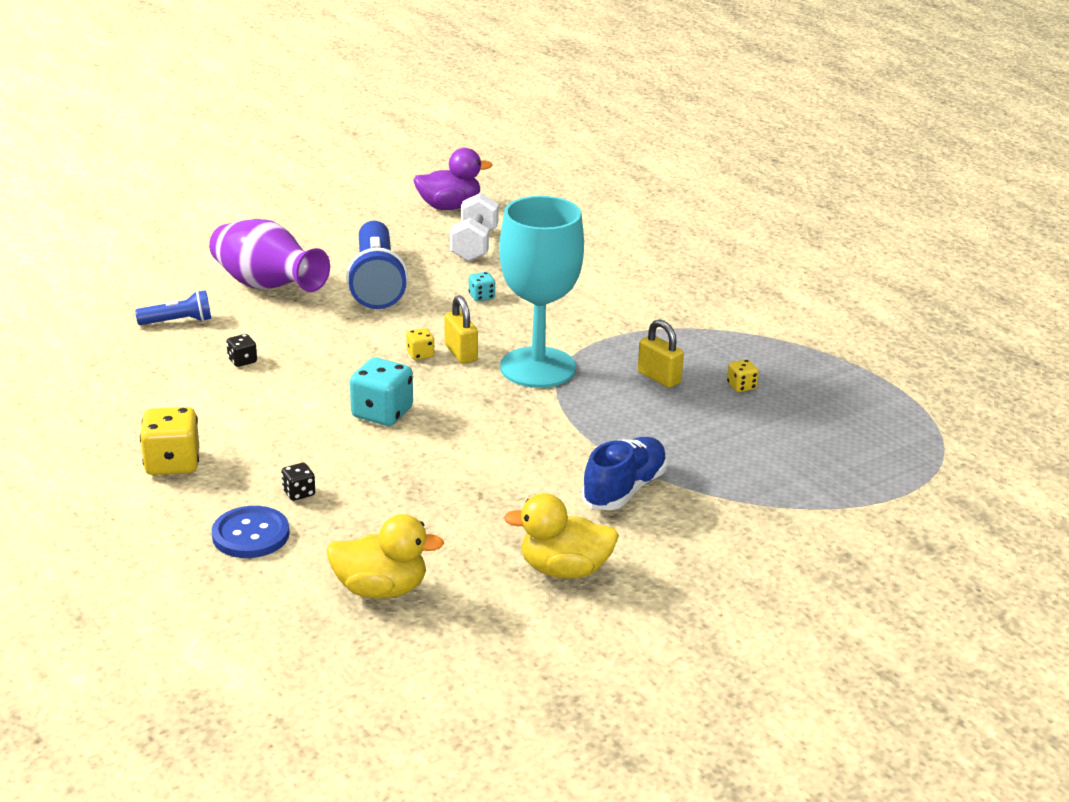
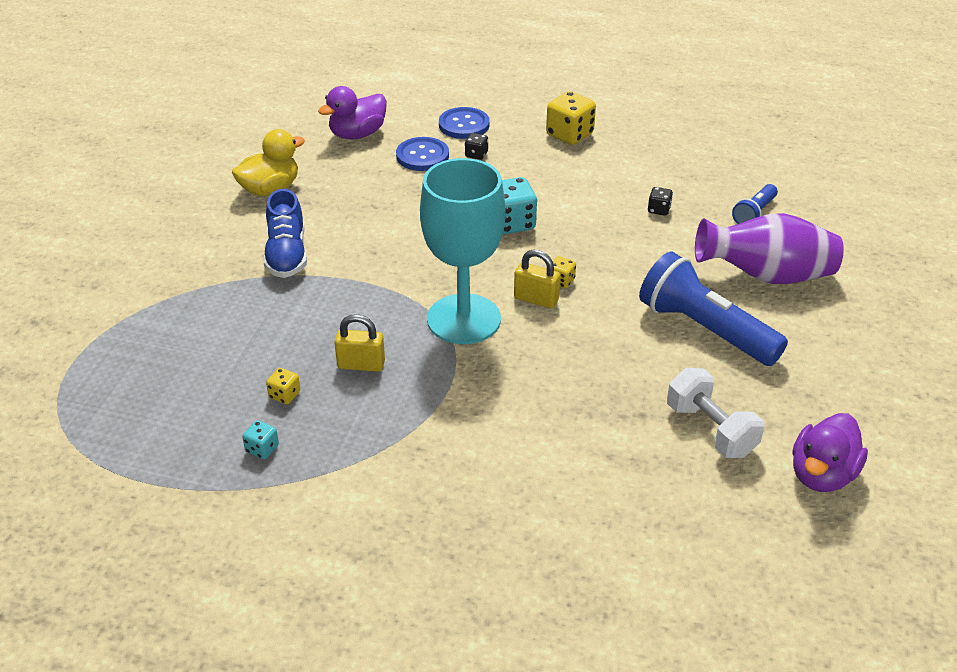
camera: 140 degrees right, 10 degrees up
yellow duck [326,514,444,598] -> purple duck [318,86,387,139]
turquoise dice [469,272,495,302] -> turquoise dice moved to [242,420,279,459]
none -> blue button [396,137,449,171]

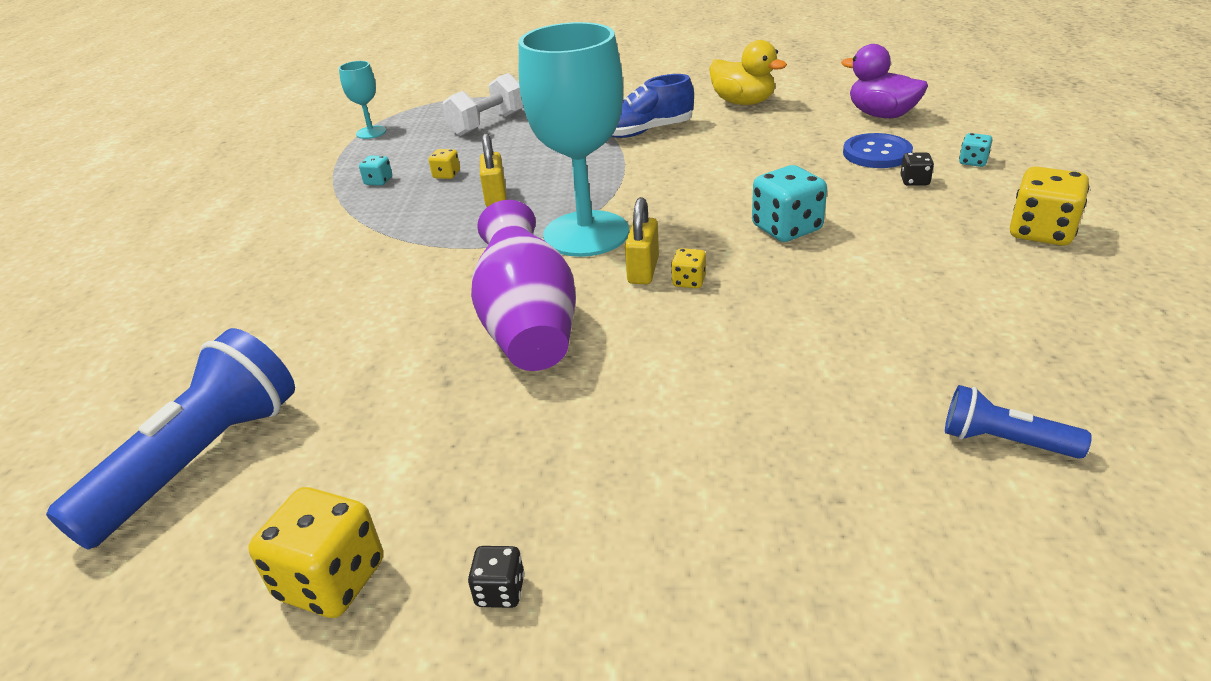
camera: 80 degrees right, 5 degrees down
blue button [439,107,490,139] -> turquoise dice [959,133,992,167]
blue flashlight [639,252,788,366] -> blue flashlight moved to [46,328,295,549]
black dice [648,187,673,216] -> black dice moved to [468,546,525,608]
white dumbbell [667,368,765,458] -> white dumbbell moved to [442,73,523,136]
purple vase [695,213,844,284] -> purple vase moved to [471,200,576,371]
purple duck [792,413,868,492] -> yellow dice [248,487,383,618]
none -> turquoise goblet [339,61,386,139]

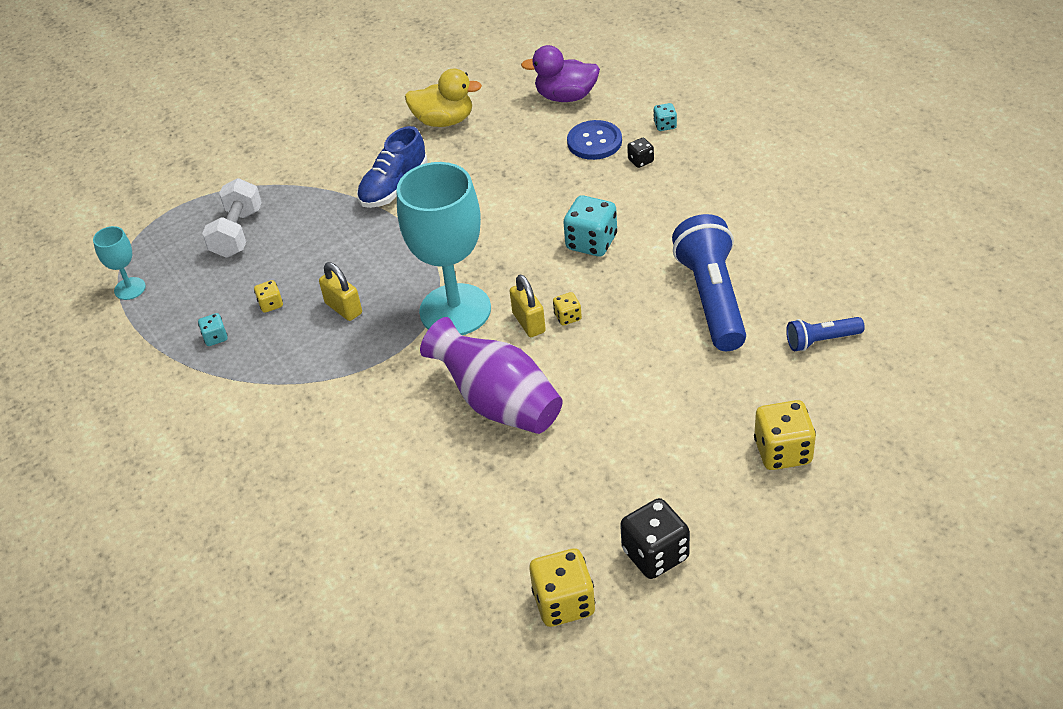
camera: 35 degrees left, 10 degrees up
blue flashlight [46,328,295,549] -> blue flashlight moved to [672,214,746,351]
black dice [468,546,525,608] -> black dice [620,498,690,579], size x1.96
yellow dice [1010,166,1090,246] -> yellow dice moved to [754,400,816,470]

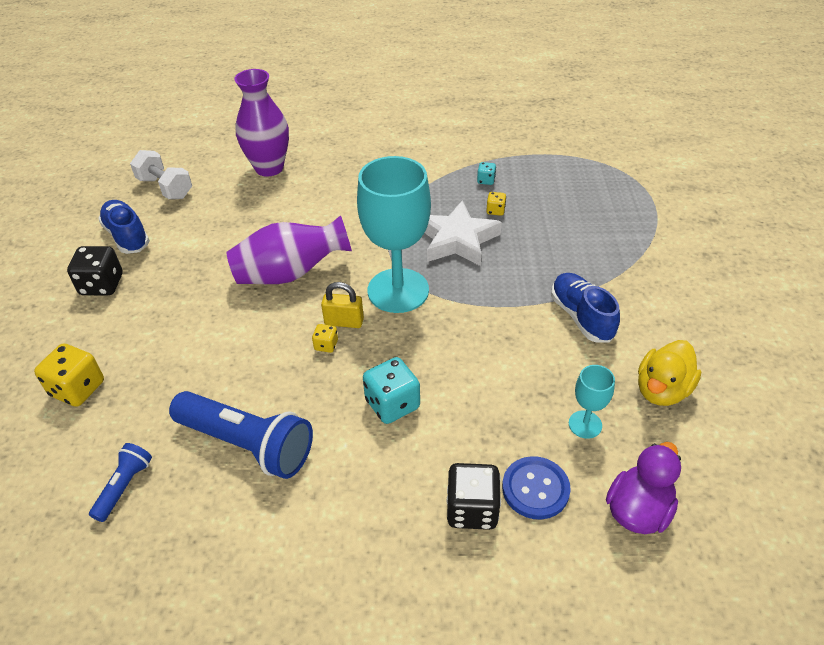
camera: 120 degrees right, 0 degrees up
turquoise goblet [93,226,146,300] -> turquoise goblet moved to [569,365,615,439]
white dumbbell [202,178,262,258] -> white dumbbell moved to [130,150,192,199]
yellow padlock [319,262,362,321] -> white star [425,200,502,266]
yellow dice [529,548,595,627] -> blue shoe [98,200,150,254]
black dice [627,138,654,168] -> black dice [446,463,501,530], size x1.96
turquoise dice [653,103,677,131] -> none
none -> purple vase [234,69,289,177]

